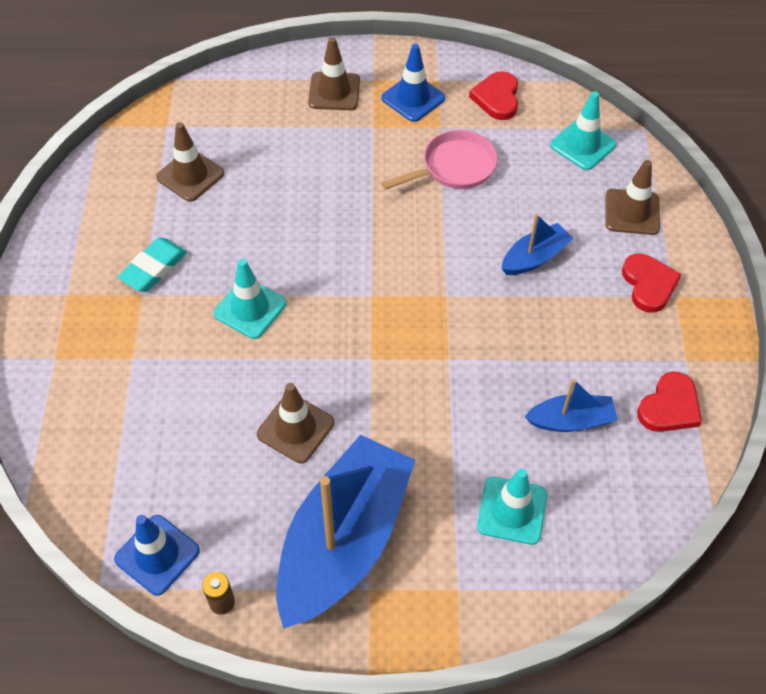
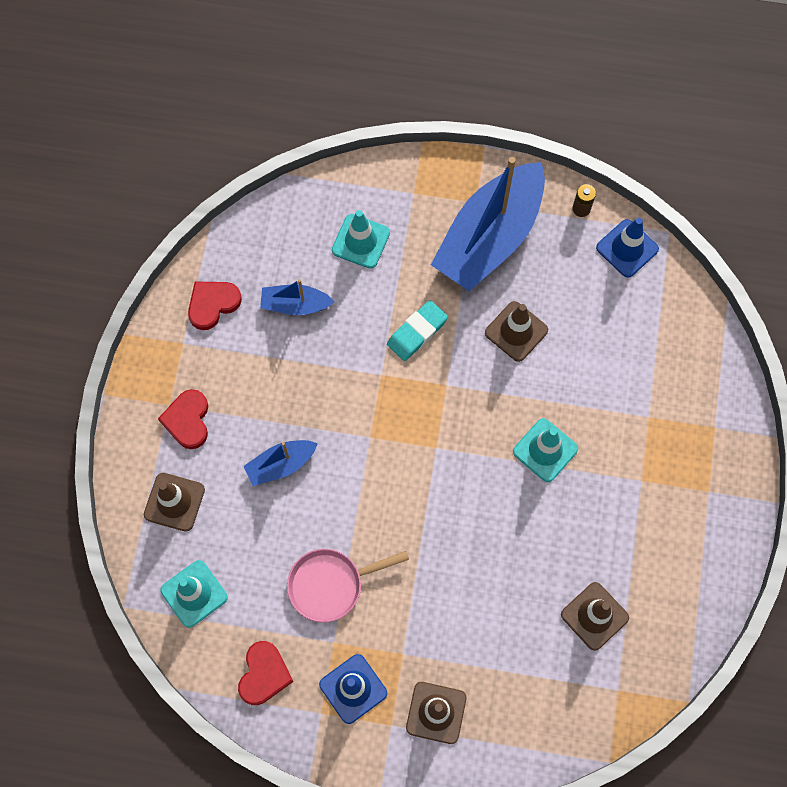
camera: 170 degrees left, 15 degrees up
turquoise eraser [117,238,187,292] -> turquoise eraser moved to [387,300,448,361]

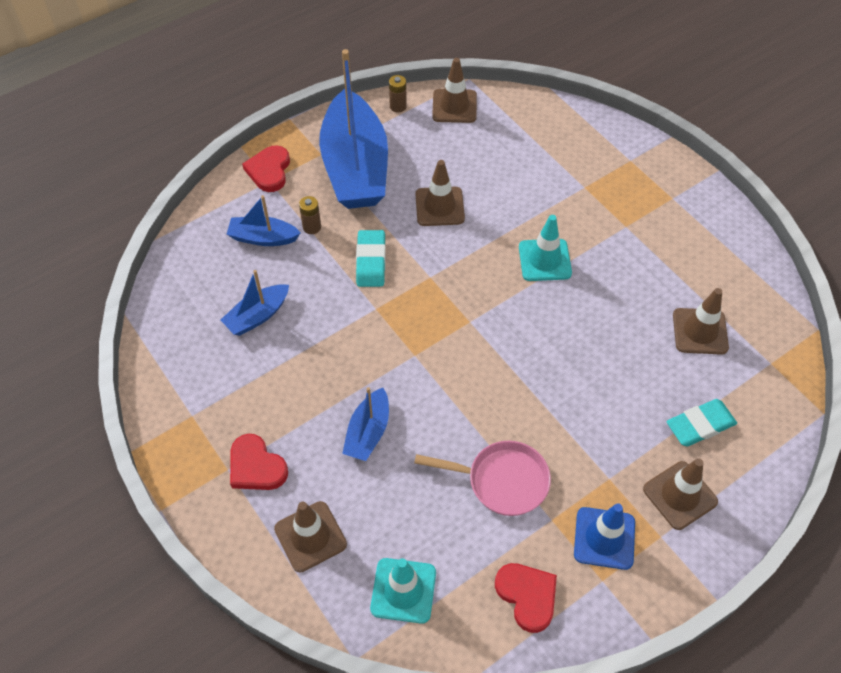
camera: 45 degrees left, 15 degrees down
red heart [188,282,242,330] -> red heart moved to [242,145,290,192]
pink pan [287,549,409,623] -> pink pan turned 105 degrees counterclockwise [414,441,551,516]
turquoise traffic cone [332,210,390,269] -> blue boat [226,195,301,246]
blue traffic cone [596,218,659,277] -> brown traffic cone [432,58,477,123]
none -> brown battery [299,196,321,234]
none -> turquoise eraser [666,399,737,446]

